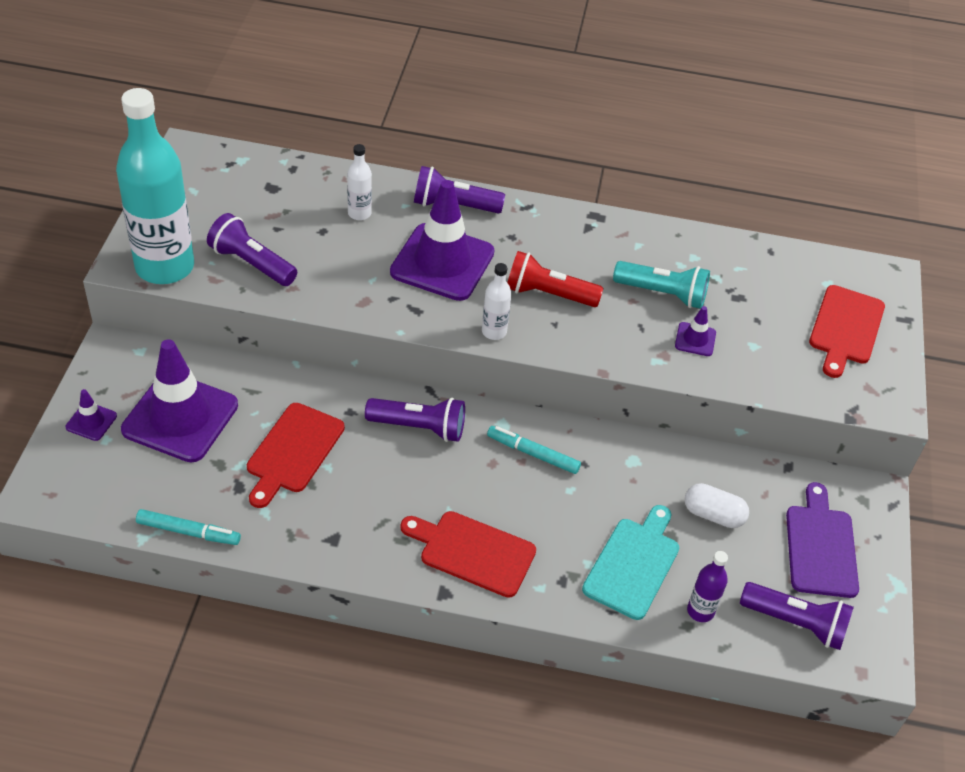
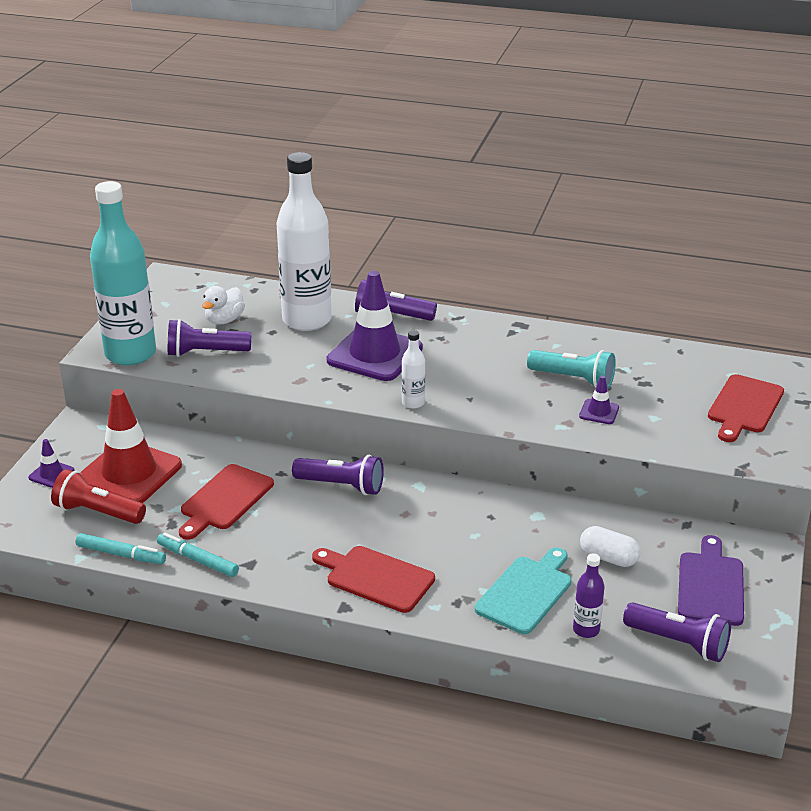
camera: 10 degrees right, 15 degrees down
purple traffic cone [121,339,238,462] -> red traffic cone [81,389,182,503]
purple flashlight [207,213,297,286] -> purple flashlight turned 45 degrees counterclockwise [168,319,252,357]
white bottle [347,144,372,220] -> white bottle [277,152,332,331], size x2.35
turquoise marker [487,426,581,474] -> turquoise marker moved to [157,533,239,577]
red flashlight [507,251,603,307] -> red flashlight moved to [51,469,146,524]
none -> white duck [202,286,245,324]

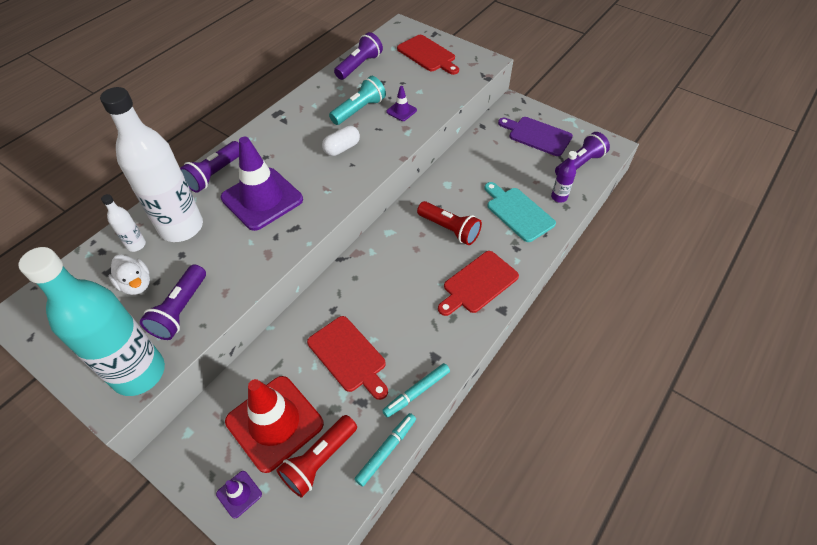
camera: 70 degrees left, 20 degrees up
purple flashlight [292,455,384,495] -> purple flashlight moved to [334,32,383,80]
white bottle [402,330,425,409] -> white bottle moved to [101,194,146,252]
white capsule [580,526,641,567] -> white capsule moved to [322,126,360,156]
none -> red flashlight [417,201,482,245]

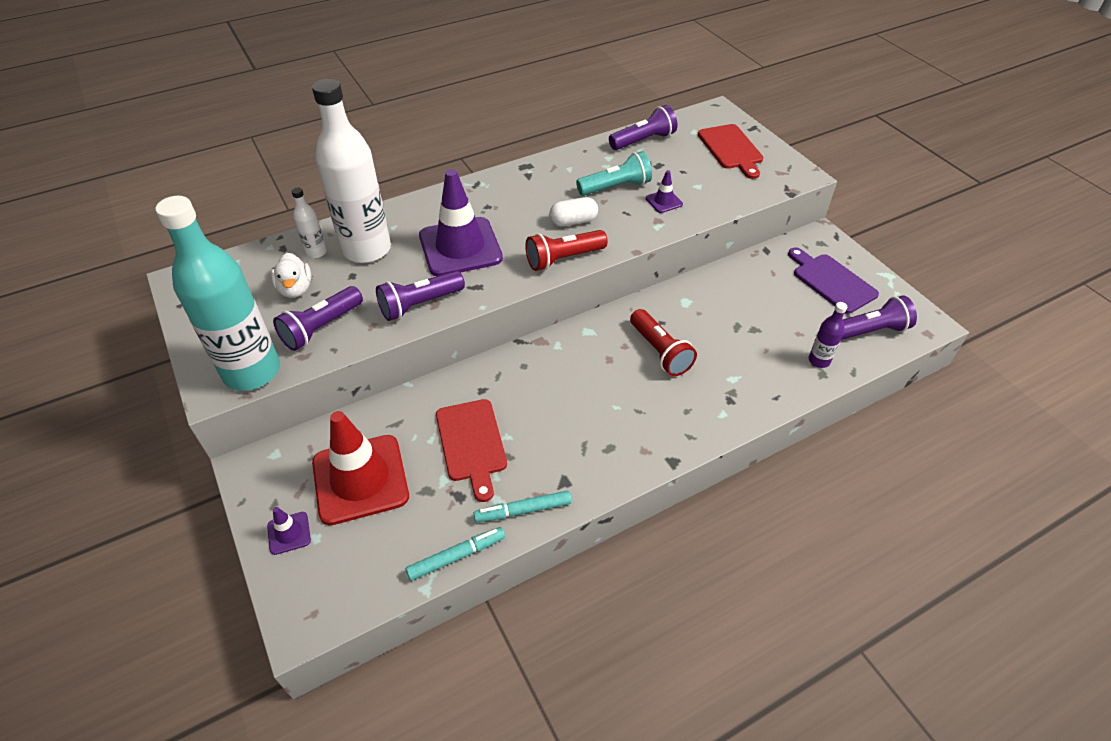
camera: 25 degrees right, 5 degrees down
purple flashlight [180,141,239,193] -> purple flashlight moved to [376,271,465,321]
red flashlight [277,415,357,498] -> red flashlight moved to [525,230,608,271]
red cutting board [438,251,519,316] -> none
turquoise cutting board [485,182,556,242] -> none

